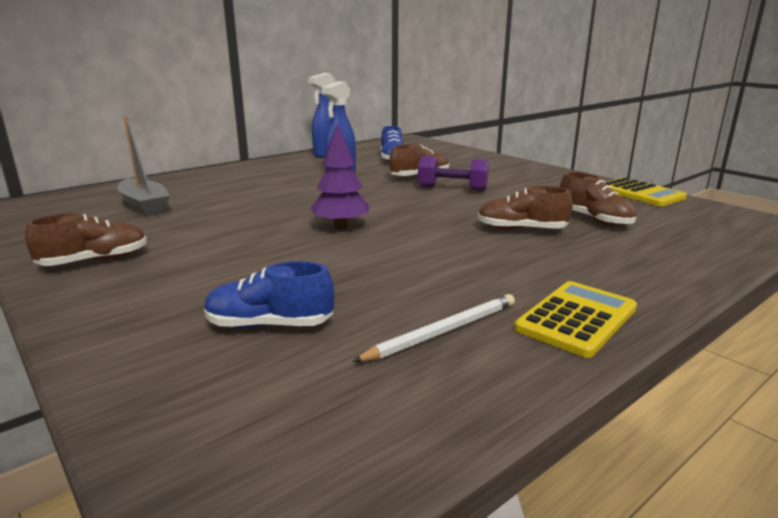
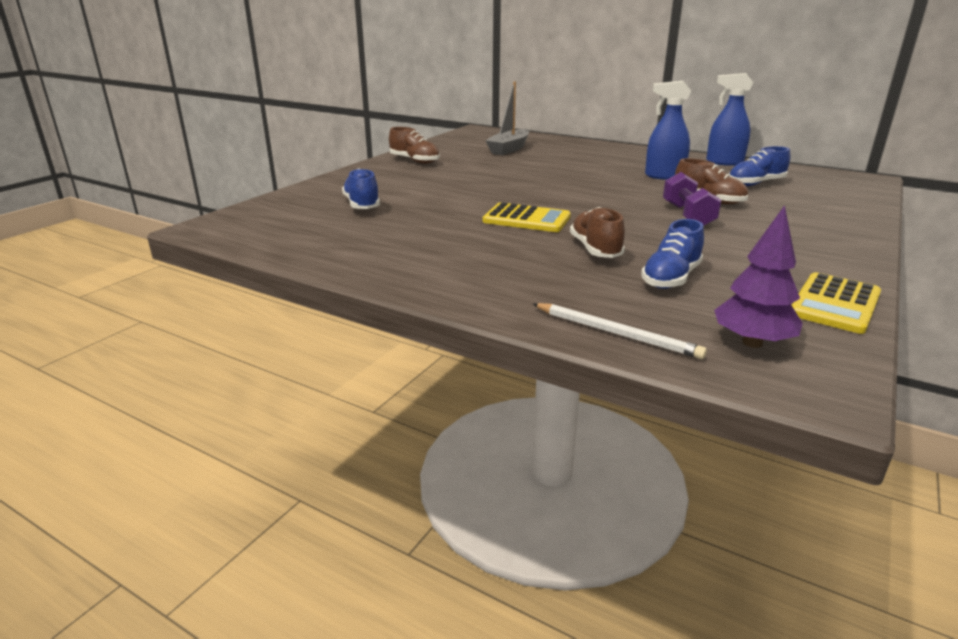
camera: 70 degrees right, 5 degrees up
purple tree [310,123,369,229] -> purple tree moved to [714,205,803,348]
white pencil [352,294,515,362] -> white pencil moved to [533,303,707,359]
yellow calculator [514,281,637,358] -> yellow calculator moved to [483,202,571,232]
brown shoe [560,172,636,226] -> blue shoe [641,219,704,289]

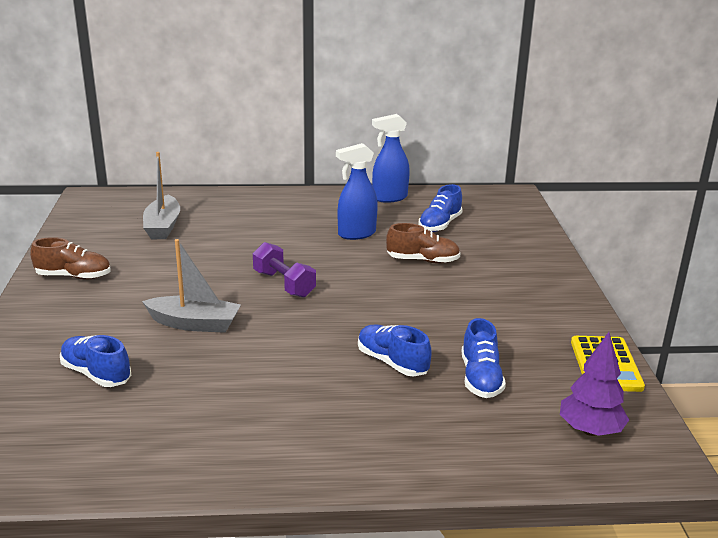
camera: 35 degrees left, 0 degrees up
yellow calculator [483,202,571,232] -> none
white pencil [533,303,707,359] -> none
brown shoe [570,207,625,258] -> blue shoe [358,324,432,376]
purple dumbbell [663,172,722,226] -> purple dumbbell moved to [253,242,316,298]
none -> grey boat [142,239,241,333]

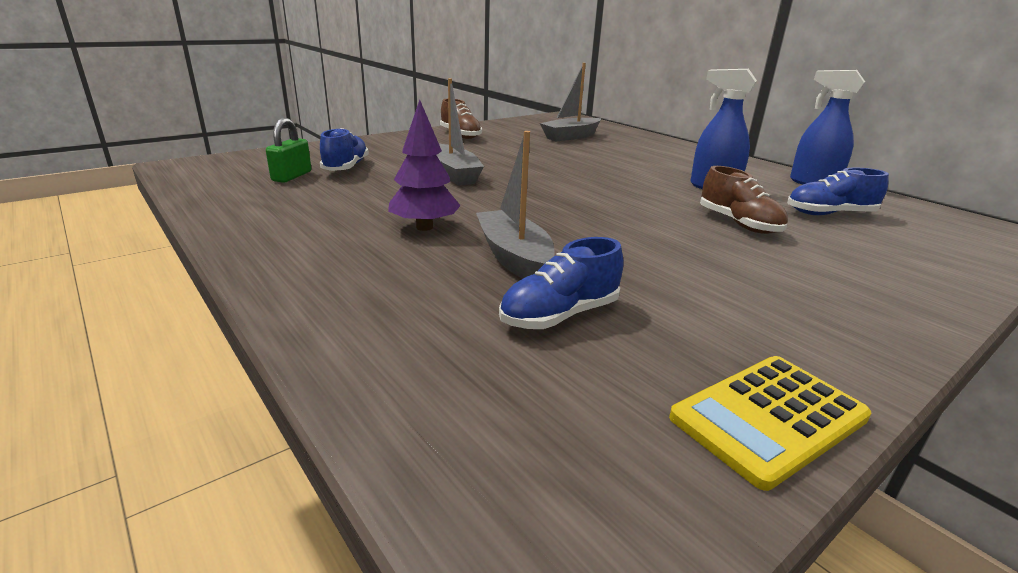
camera: 55 degrees right, 0 degrees up
purple dumbbell [253,242,316,298] -> none
blue shoe [358,324,432,376] -> grey boat [476,131,555,279]
purple tree [560,332,629,436] -> purple tree moved to [388,100,461,231]
none -> green padlock [266,118,311,183]

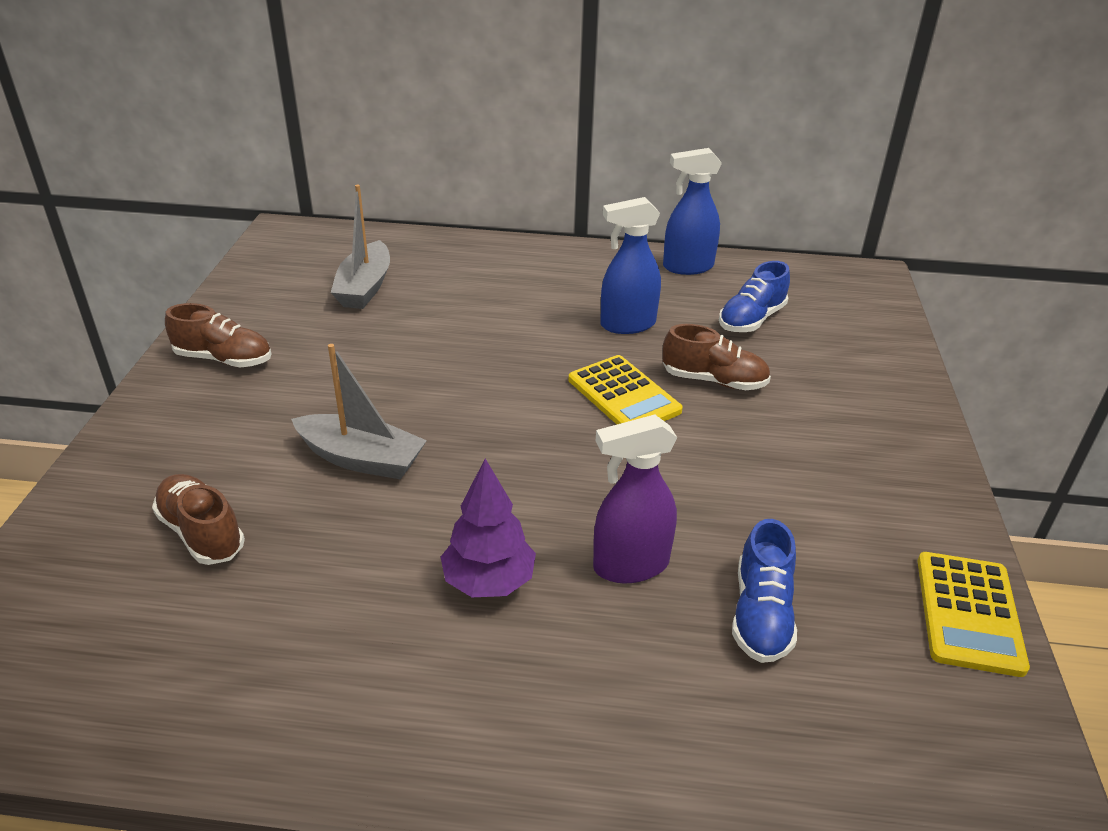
camera: 45 degrees left, 10 degrees up
green padlock [266,118,311,183] -> none
blue shoe [320,128,369,171] -> brown shoe [152,474,245,565]
grey boat [476,131,555,279] -> purple spray bottle [593,415,677,583]
none -> yellow calculator [569,355,683,425]

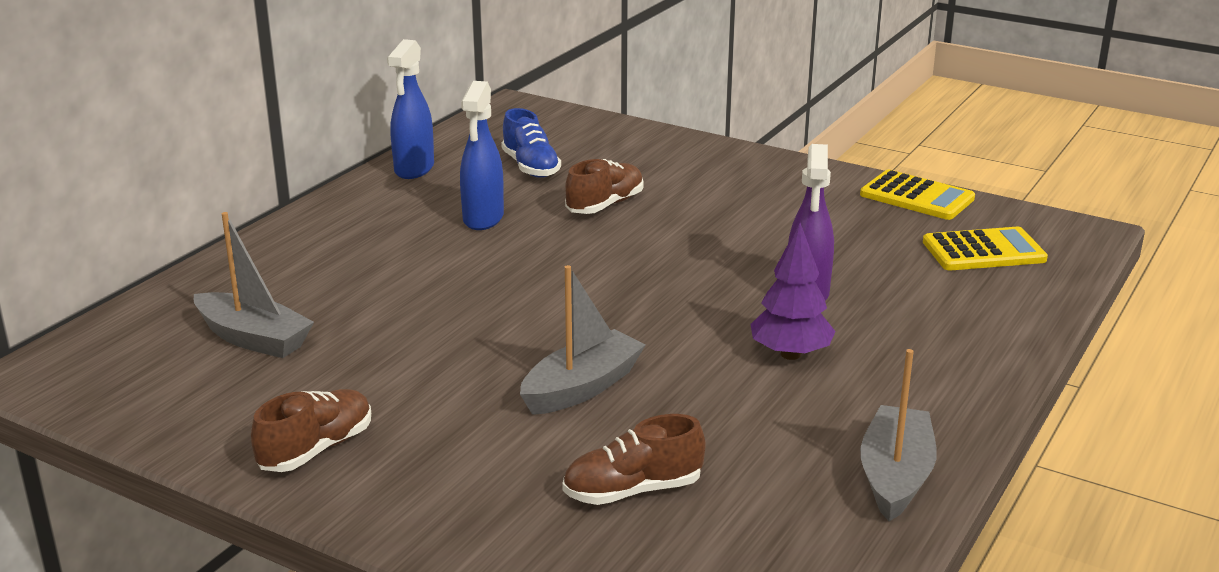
camera: 65 degrees left, 10 degrees down
yellow calculator [569,355,683,425] -> yellow calculator moved to [923,227,1048,270]
blue shoe [732,519,797,663] -> none
none -> grey boat [860,349,937,521]

